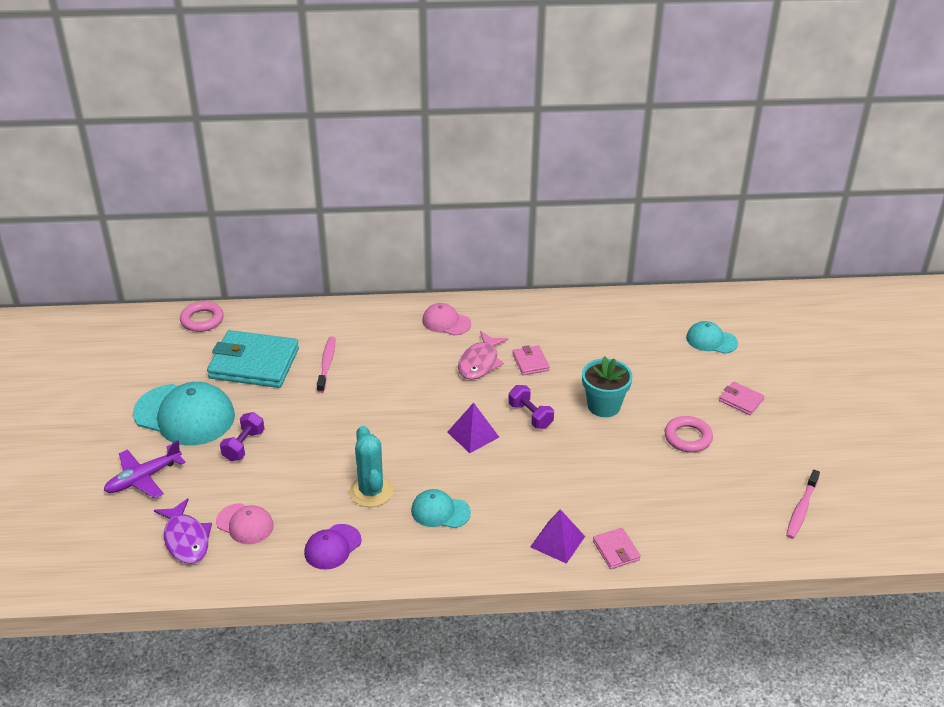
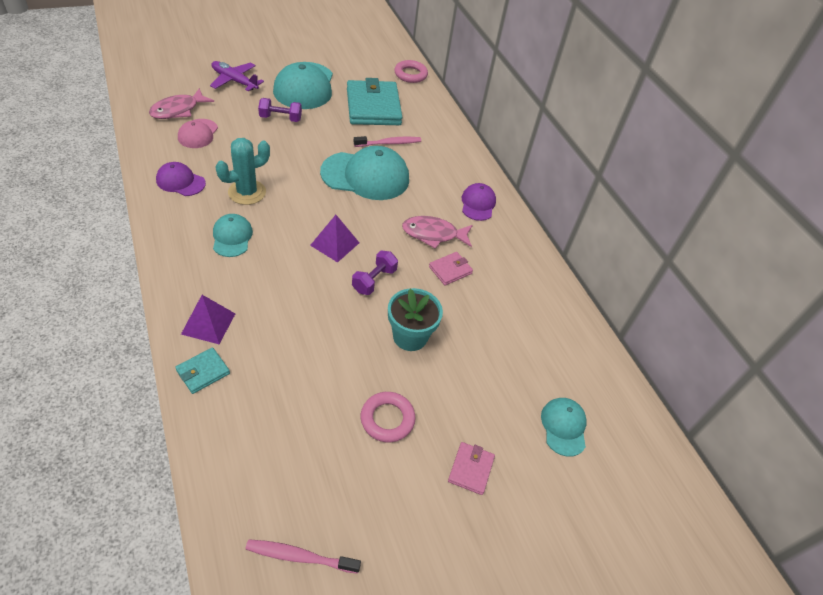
camera: 65 degrees right, 10 degrees up
purple fish [154,498,212,564] -> pink fish [149,88,214,119]
pink cap [422,303,471,335] -> purple cap [462,183,496,221]
pink wallet [593,528,641,569] -> turquoise wallet [175,347,230,394]
none -> turquoise cap [320,146,409,200]

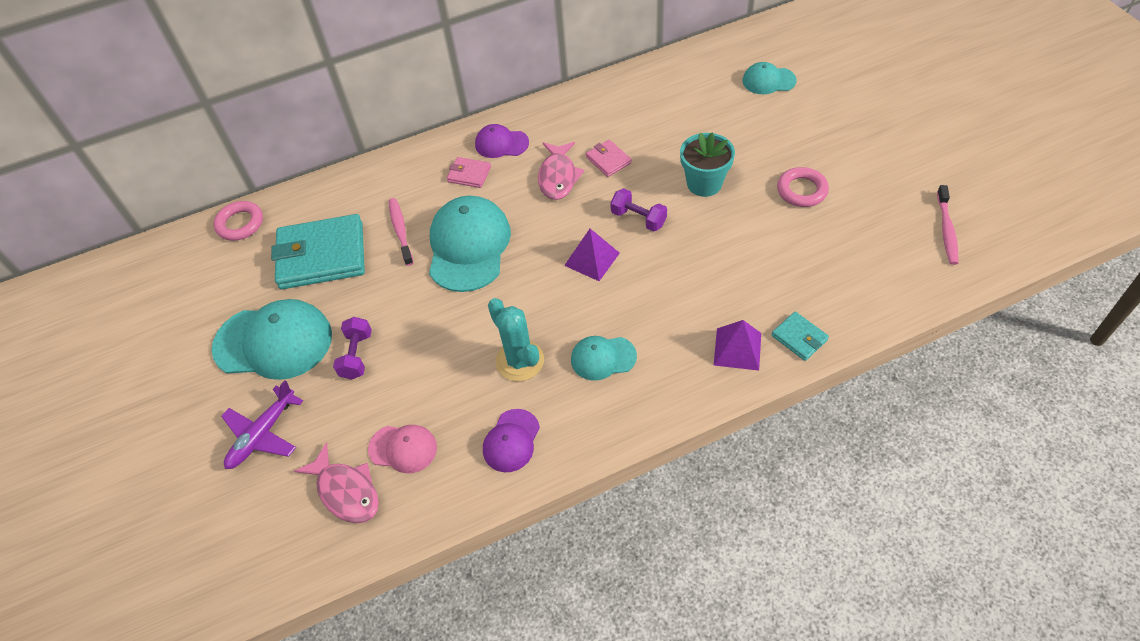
camera: 80 degrees left, 5 degrees up
pink wallet [448,442,495,495] -> pink wallet moved to [447,157,491,188]

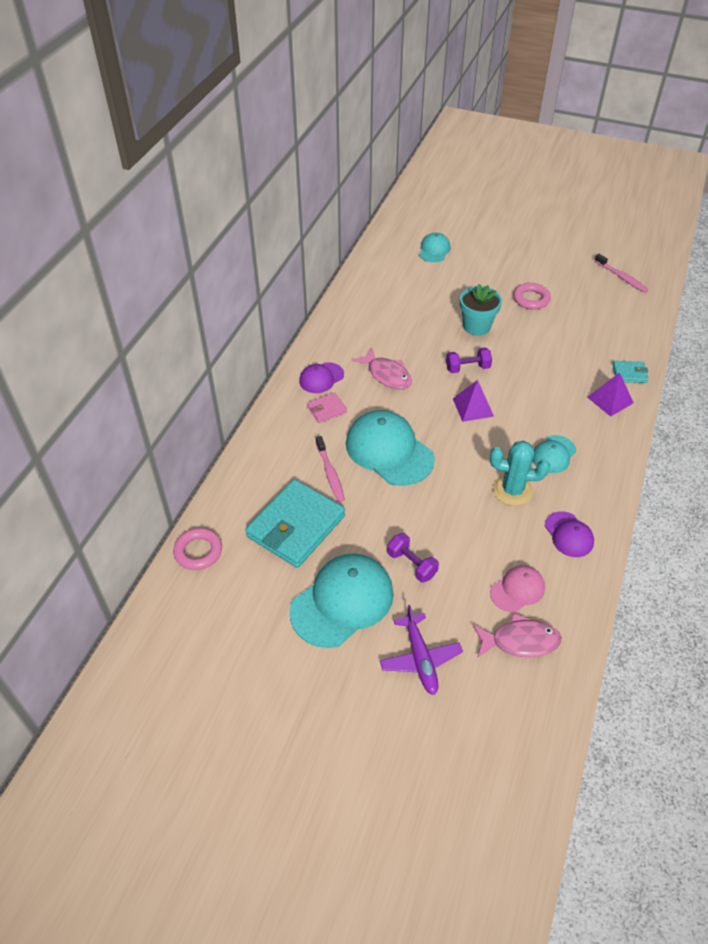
camera: 50 degrees left, 5 degrees down
pink toothbrush [389,198,414,266] -> pink toothbrush turned 135 degrees counterclockwise [316,436,345,502]
pink wallet [586,140,632,177] -> none
turquoise cap [743,62,796,94] -> turquoise cap turned 150 degrees clockwise [419,233,450,263]

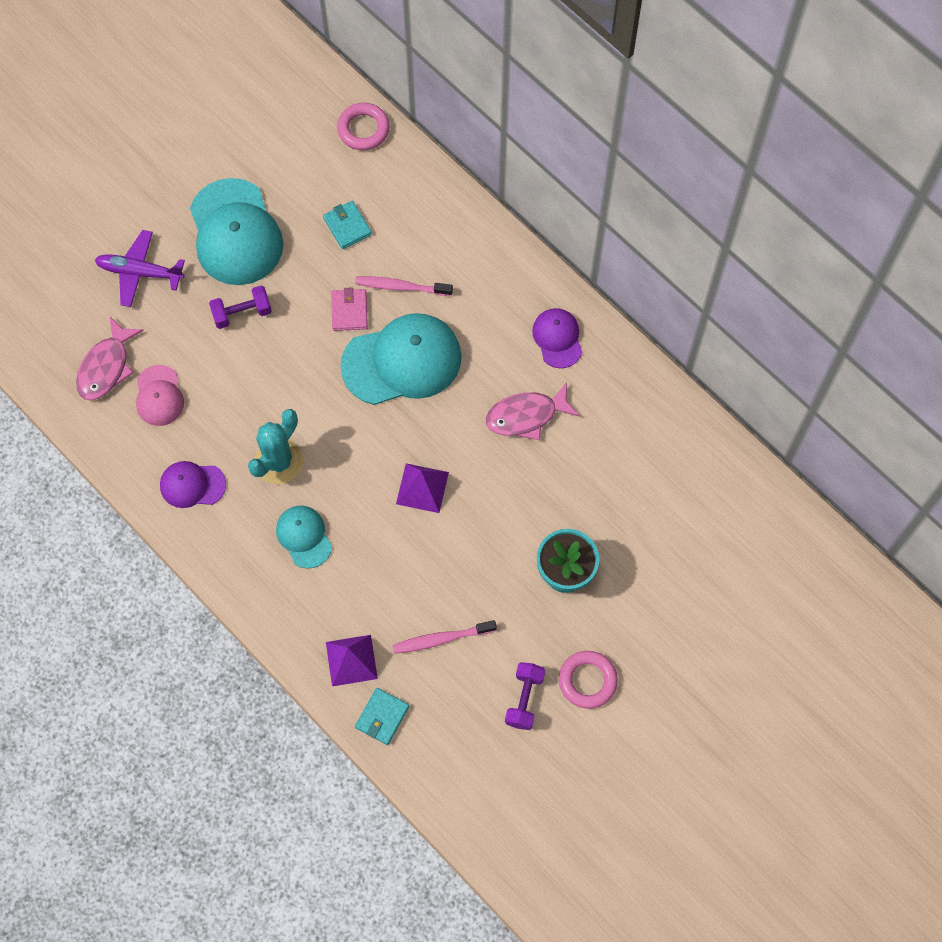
camera: 115 degrees right, 20 degrees up
turquoise wallet [245,479,345,568] -> turquoise wallet [323,201,372,249], size x0.46
pink wallet [307,392,347,423] -> pink wallet moved to [331,287,368,331]
turquoise cap [419,233,450,263] -> none
purple dumbbell [446,347,492,373] -> purple dumbbell moved to [505,662,545,730]
pink toothbrush [594,254,648,293] -> pink toothbrush moved to [392,620,497,654]

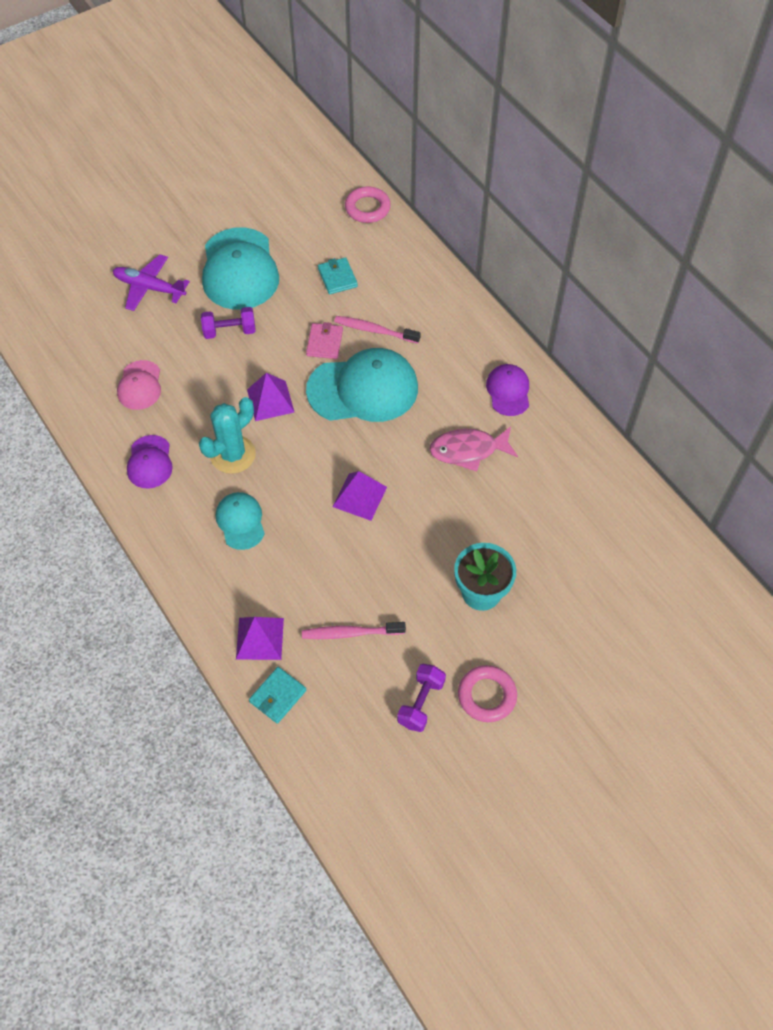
camera: 10 degrees right, 10 degrees down
pink fish [76,316,144,400] -> none
purple cap [160,461,226,508] -> purple cap turned 105 degrees counterclockwise [127,435,173,489]
none -> purple pyramid [247,373,294,421]

